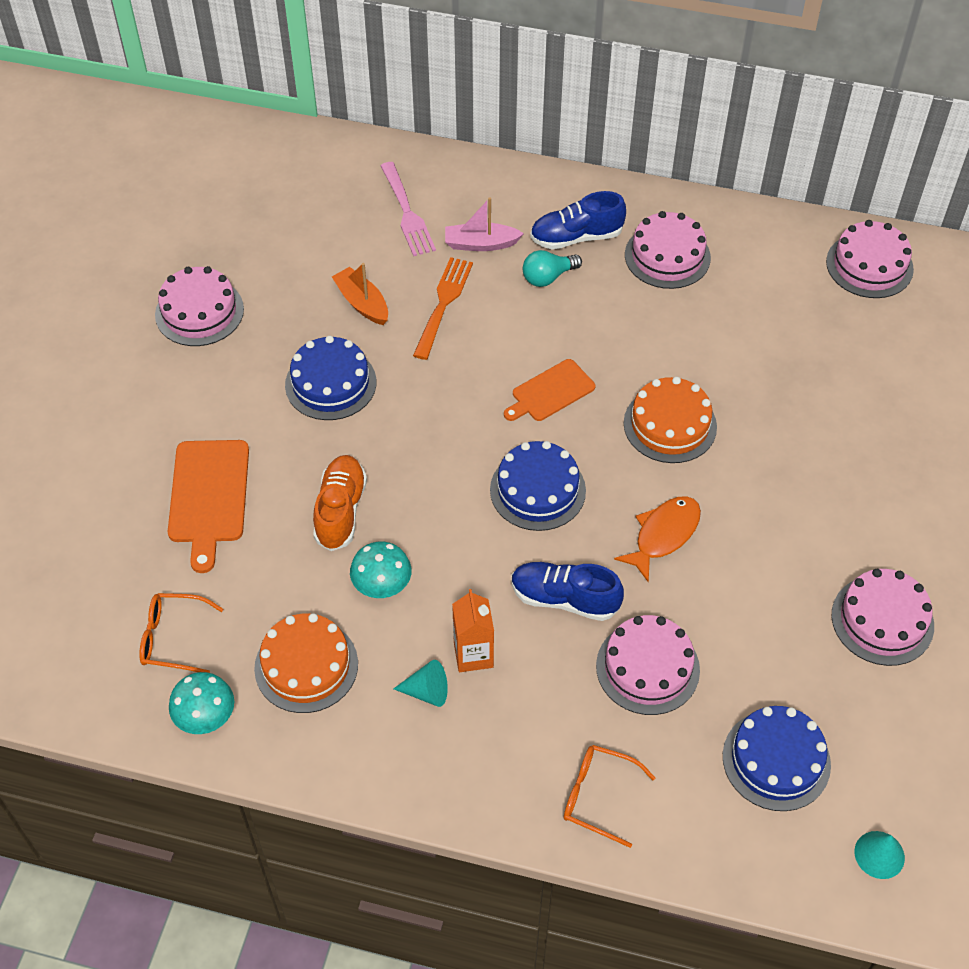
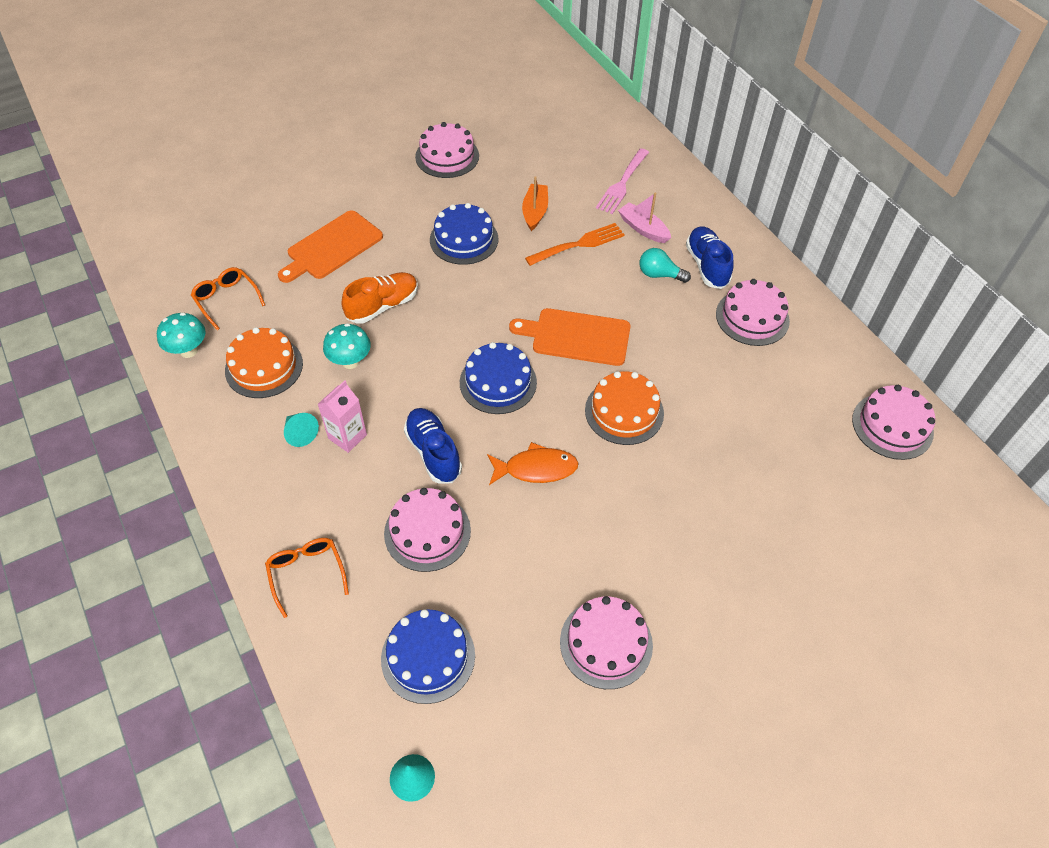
camera: 45 degrees right, 0 degrees up
orange carton [452,589,494,672] -> pink carton [318,380,367,453]
orange cutting board [504,359,596,421] -> orange cutting board [509,308,631,366], size x1.51
blue shoe [530,191,626,249] -> blue shoe turned 45 degrees clockwise [686,226,734,289]

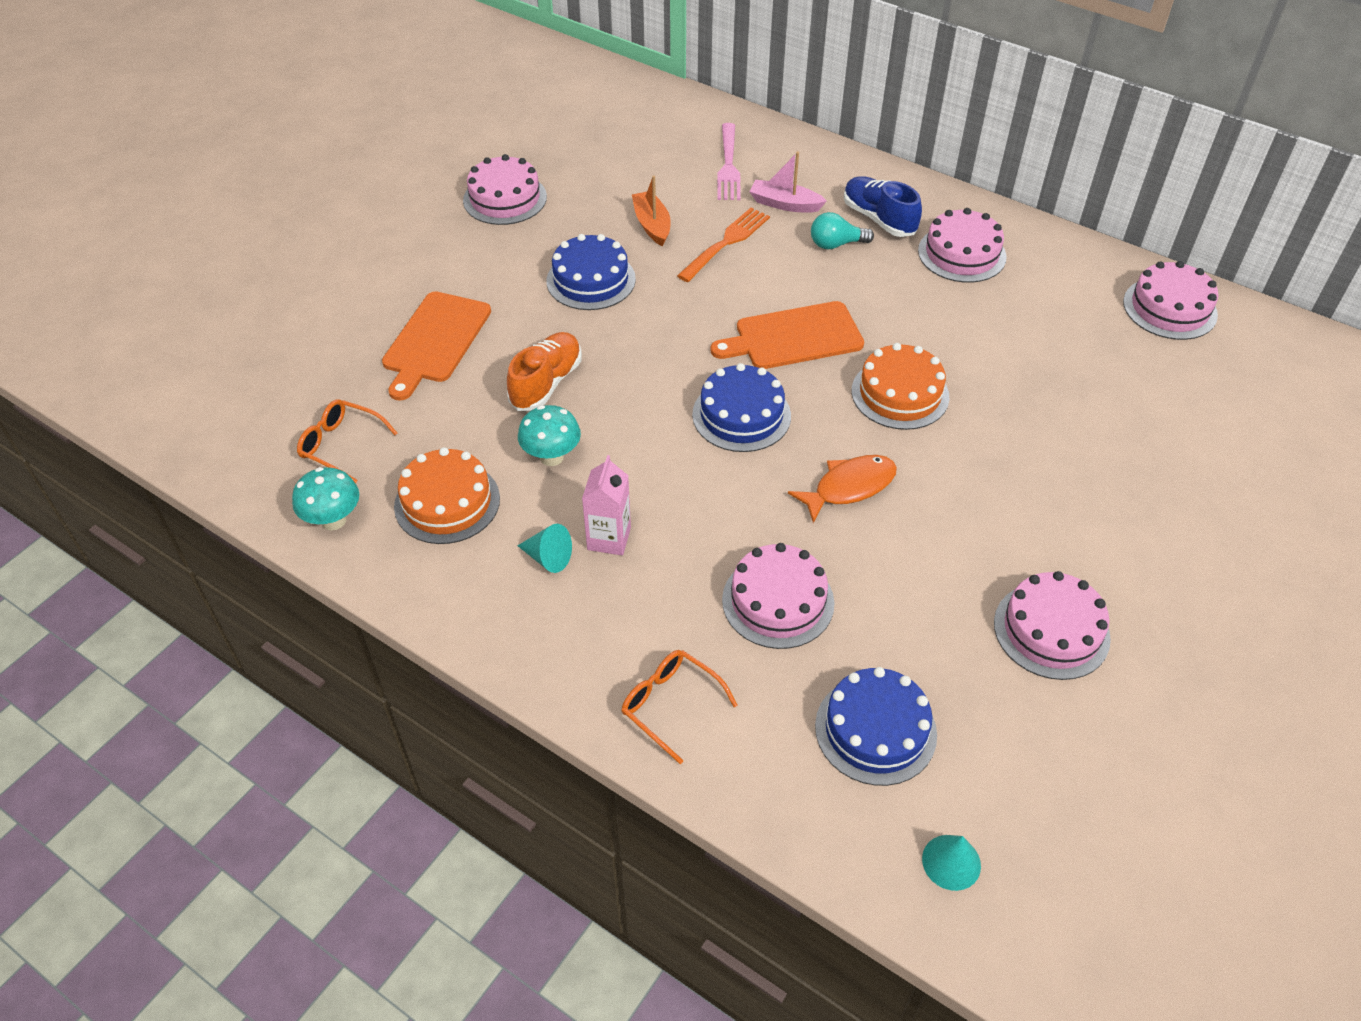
camera: 25 degrees left, 5 degrees down
blue shoe [404,408,462,484] -> none

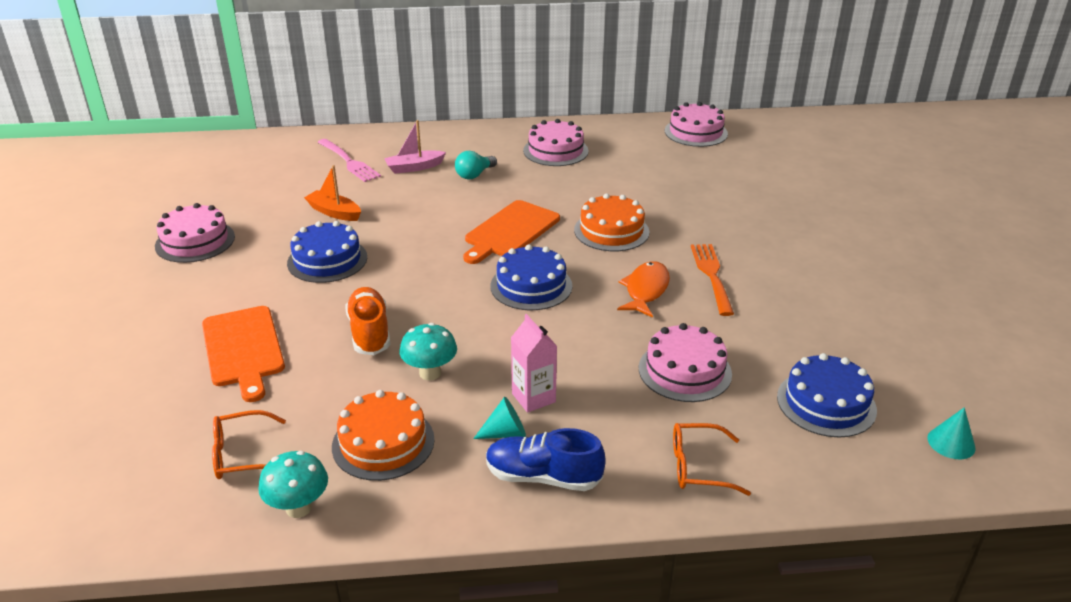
camera: 40 degrees left, 15 degrees down
orange fork [677,208,770,282] -> orange fork moved to [691,244,734,316]
blue shoe [844,176,922,237] -> blue shoe moved to [486,428,606,491]
pink cake [994,571,1111,680] -> none

